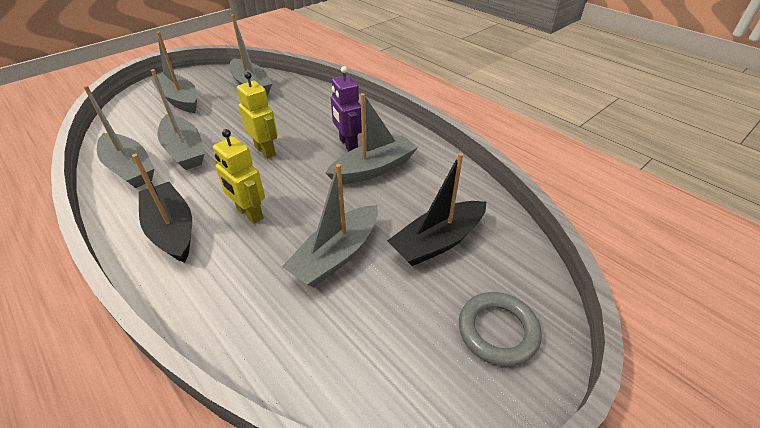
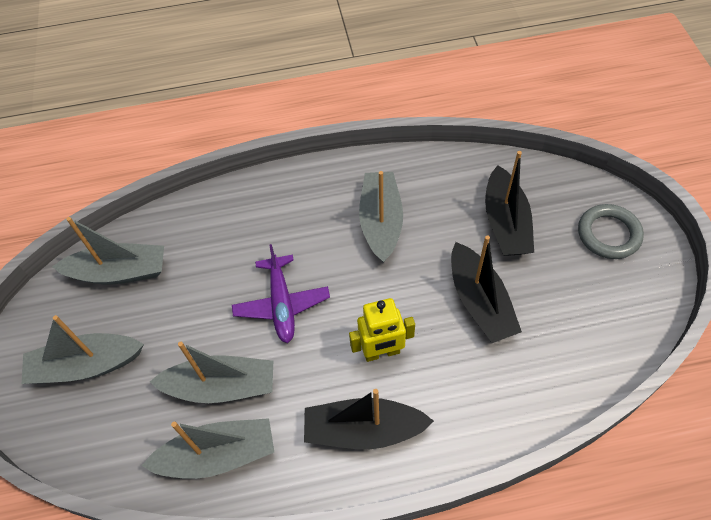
camera: 55 degrees left, 15 degrees up
yellow robot [237,72,278,159] -> purple plane [232,244,330,343]
grey boat [282,164,378,287] -> black boat [451,235,522,343]
purple robot [331,66,362,152] -> none

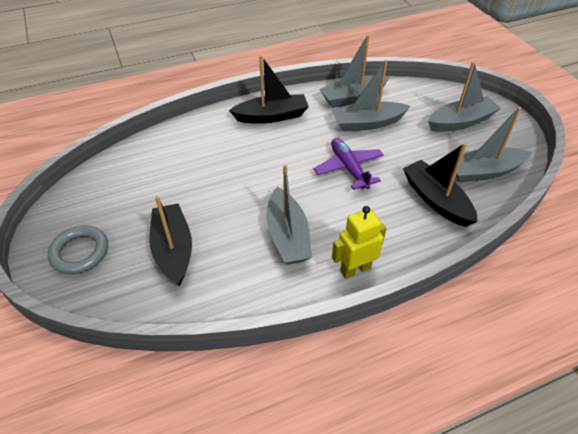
camera: 165 degrees right, 10 degrees down
yellow robot [349,298,415,362] -> yellow robot moved to [332,206,386,279]
black boat [451,235,522,343] -> black boat moved to [403,143,478,227]

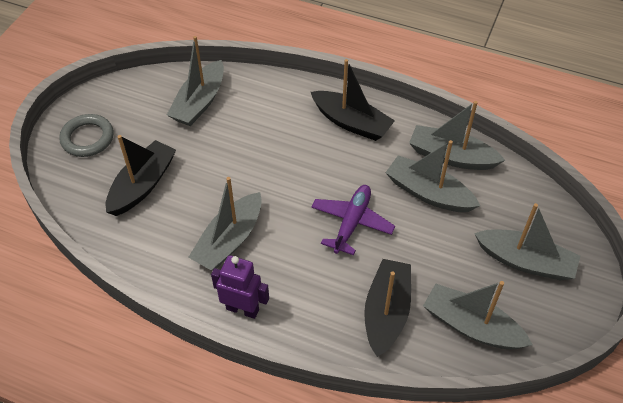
camera: 45 degrees right, 5 degrees up
yellow robot [332,206,386,279] -> purple robot [211,255,269,319]
none -> grey boat [167,36,224,126]

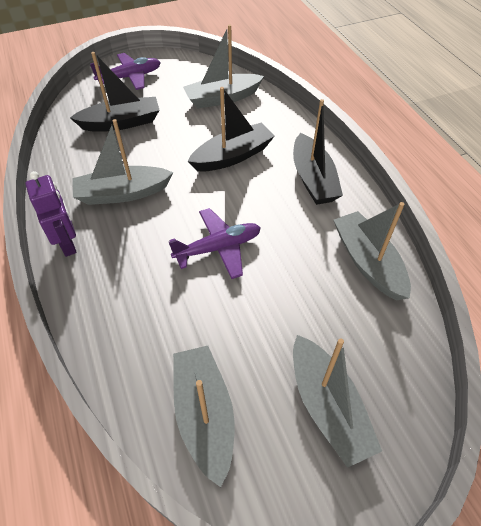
camera: 45 degrees right, 0 degrees up
grey ring [59,114,114,157] -> purple plane [90,53,161,90]
black boat [364,259,411,357] -> black boat moved to [187,87,275,171]
grey boat [385,140,480,212] -> none

